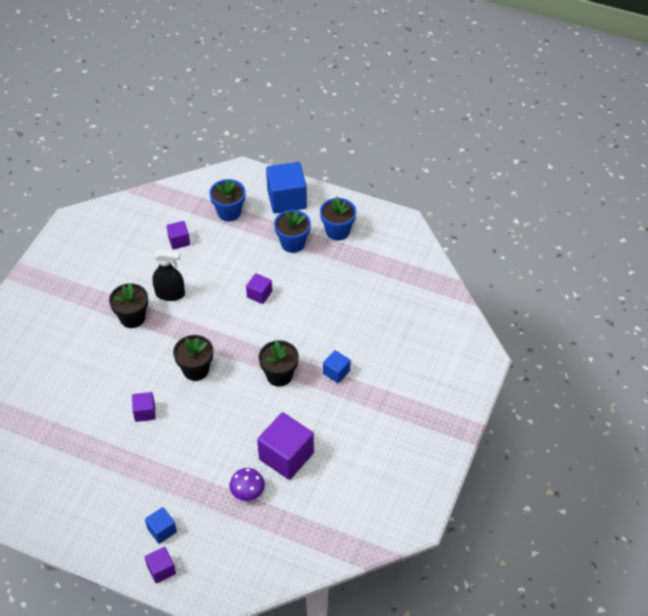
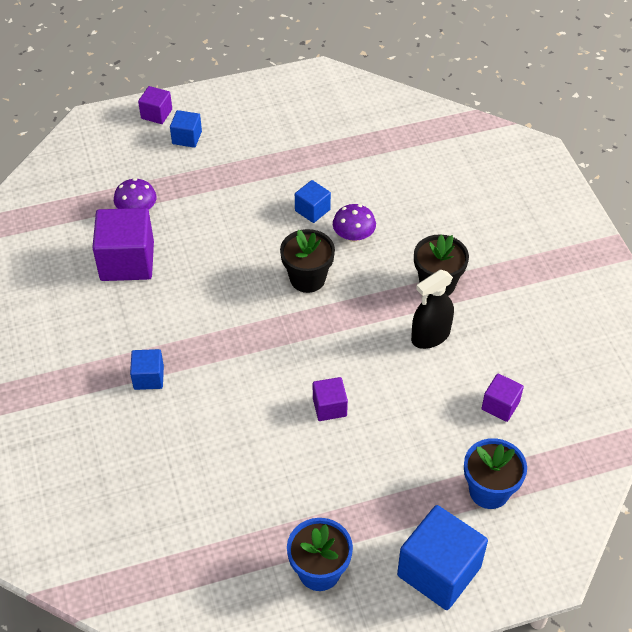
camera: 140 degrees right, 0 degrees up
purple cube [132,392,156,422] -> blue cube [295,180,331,223]
black flower pot [258,340,299,387] -> none
blue flower pot [274,210,311,253] -> none
none -> purple mushroom [333,204,376,242]

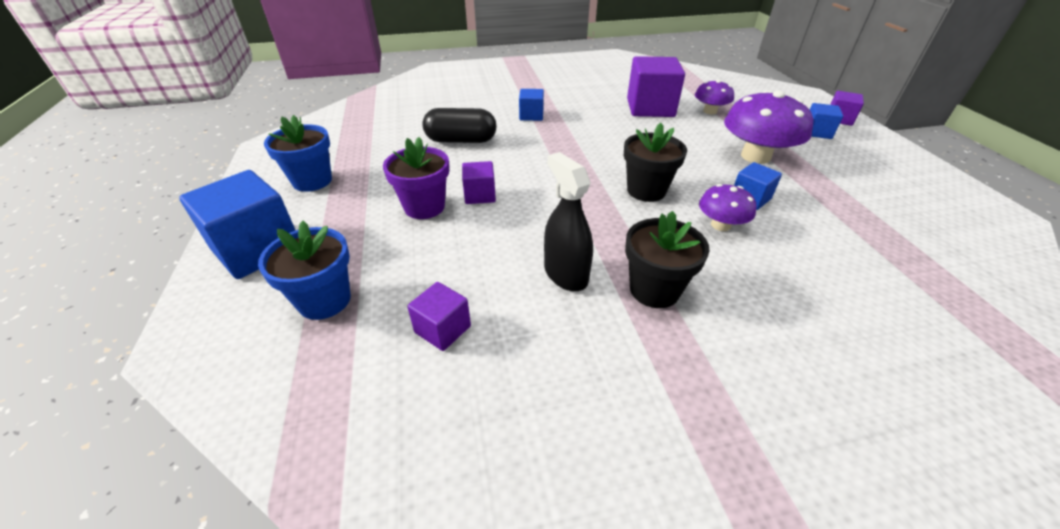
camera: 95 degrees right, 10 degrees down
none -> purple flower pot [383,137,449,219]
none -> black capsule [422,108,496,143]
none -> purple mushroom [724,90,813,164]

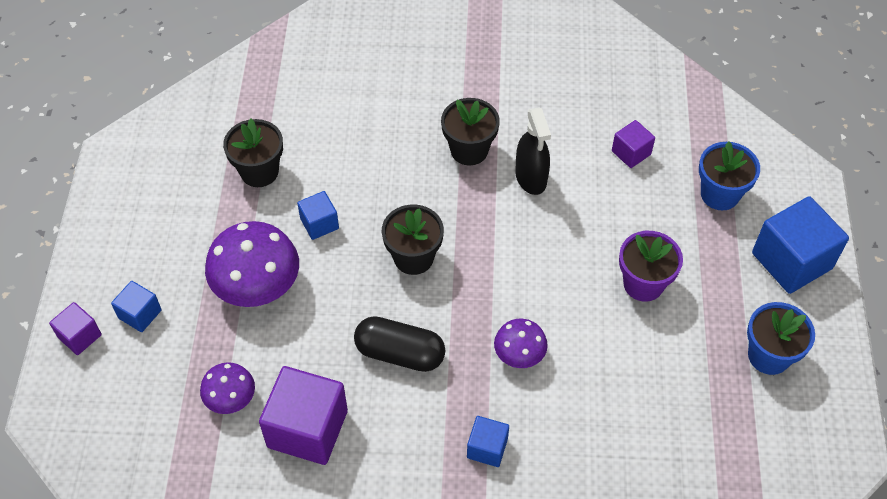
camera: 165 degrees left, 15 degrees up
black capsule [422,108,496,143] -> black capsule moved to [354,316,445,372]
purple cube [462,161,496,204] -> none
purple mushroom [699,184,756,231] -> purple mushroom moved to [494,319,548,368]
none -> black flower pot [223,119,283,187]

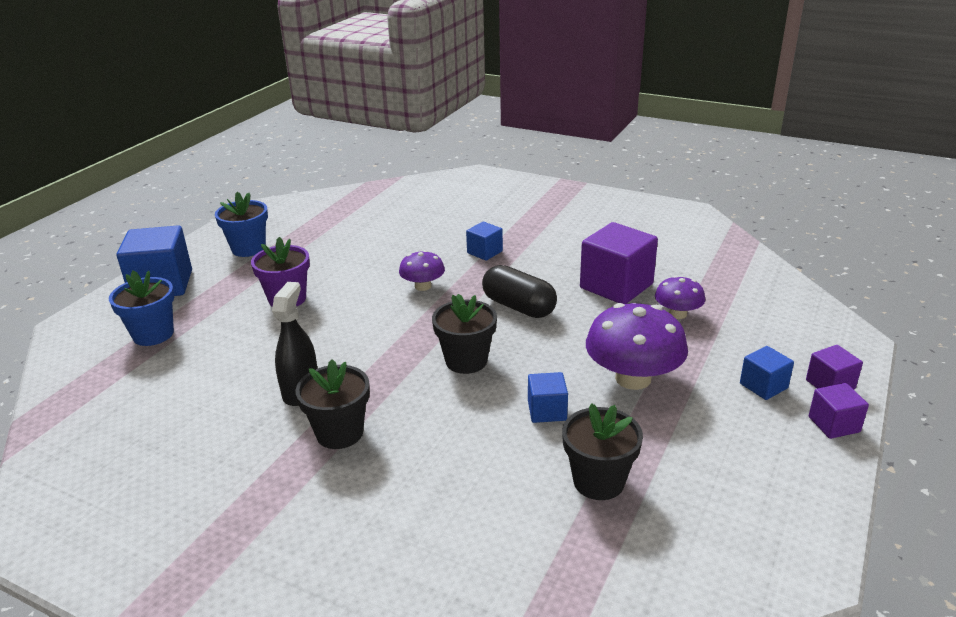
camera: 155 degrees left, 25 degrees down
purple cube [612,120,655,168] -> purple cube moved to [809,383,869,439]

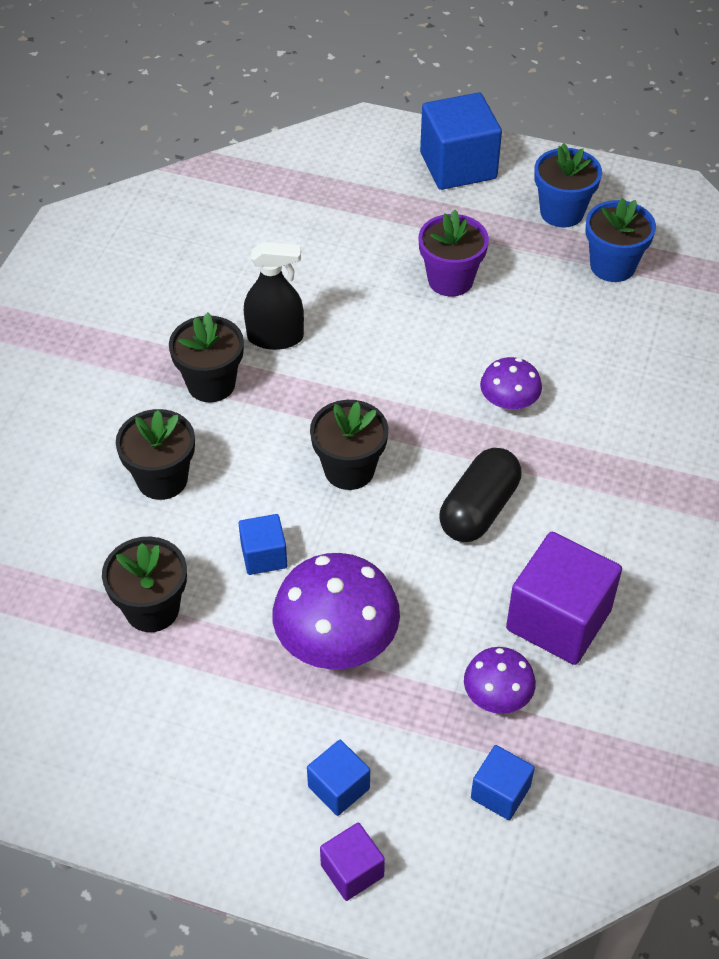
camera: 80 degrees right, 20 degrees up
blue flower pot [109,271,174,346] -> blue flower pot moved to [585,198,656,282]
blue cube [466,222,503,261] -> blue cube moved to [471,745,535,820]
purple cube [809,383,869,439] -> none
none -> black flower pot [116,409,195,500]

